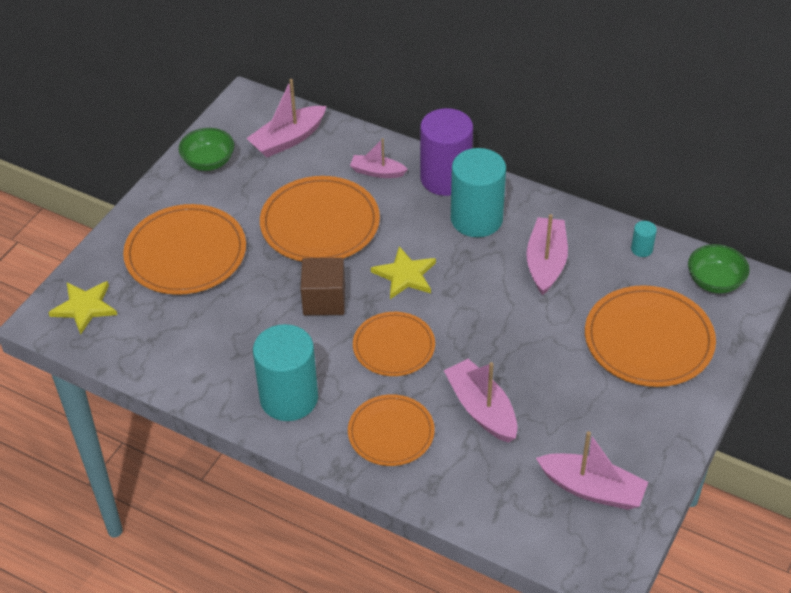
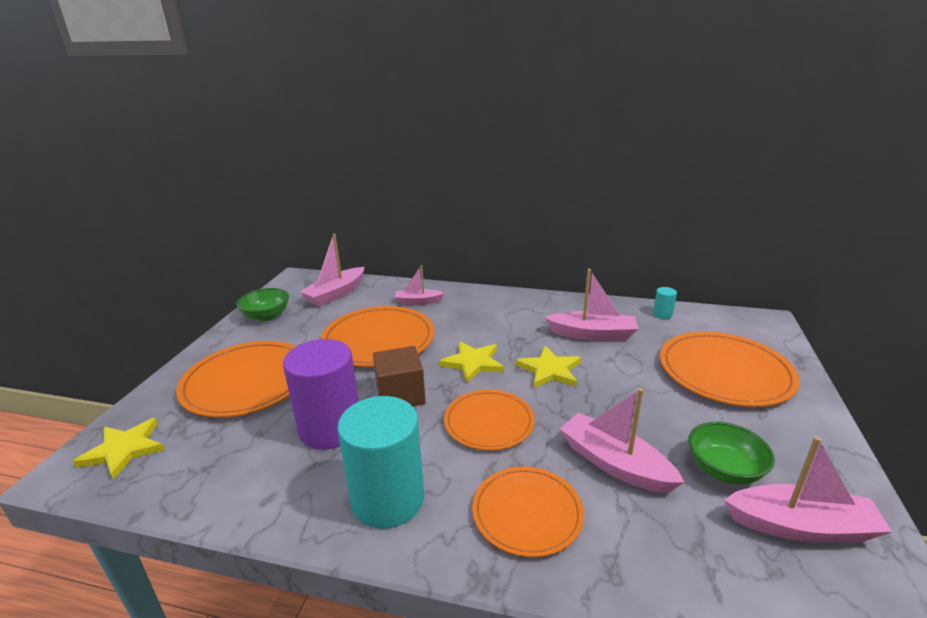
camera: 15 degrees left, 20 degrees down
purple cylinder [420,108,473,196] -> purple cylinder moved to [283,339,359,450]
turquoise cylinder [451,148,506,237] -> none
pink boat [527,214,568,296] -> pink boat turned 105 degrees clockwise [545,269,638,341]
green bowl [688,244,750,294] -> green bowl moved to [688,422,775,485]
none -> yellow star [516,346,581,388]

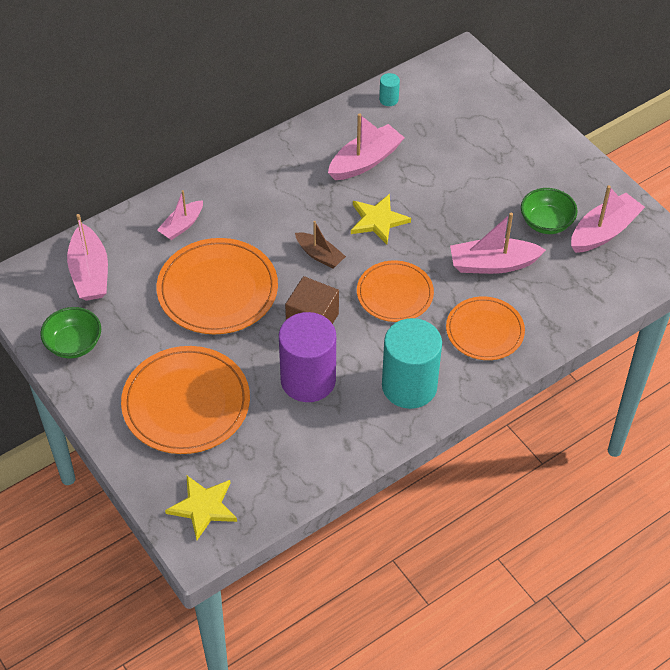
camera: 50 degrees left, 25 degrees up
yellow star [439,341,504,383] -> brown boat [295,221,346,268]
orange plate [660,332,800,407] -> none

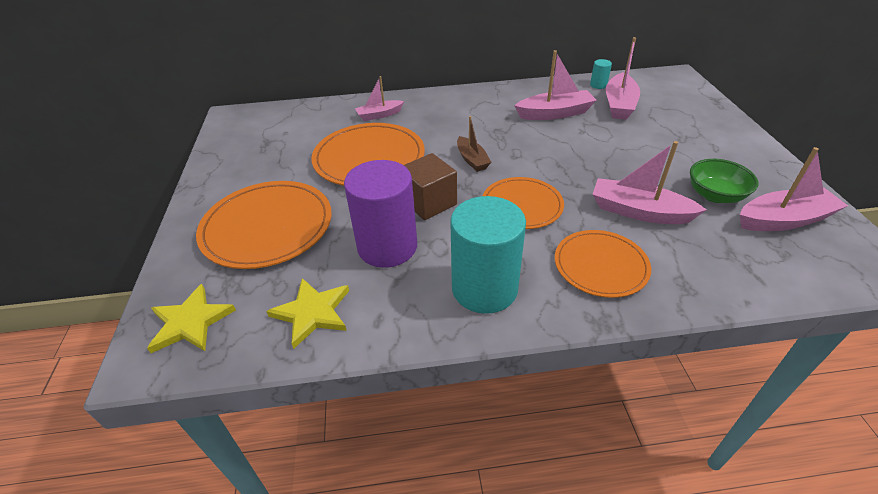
camera: 30 degrees right, 10 degrees down
green bowl [40,307,101,358] -> none
pink boat [67,214,108,301] -> pink boat moved to [606,37,640,120]
yellow star [351,194,411,245] -> yellow star moved to [266,278,349,349]

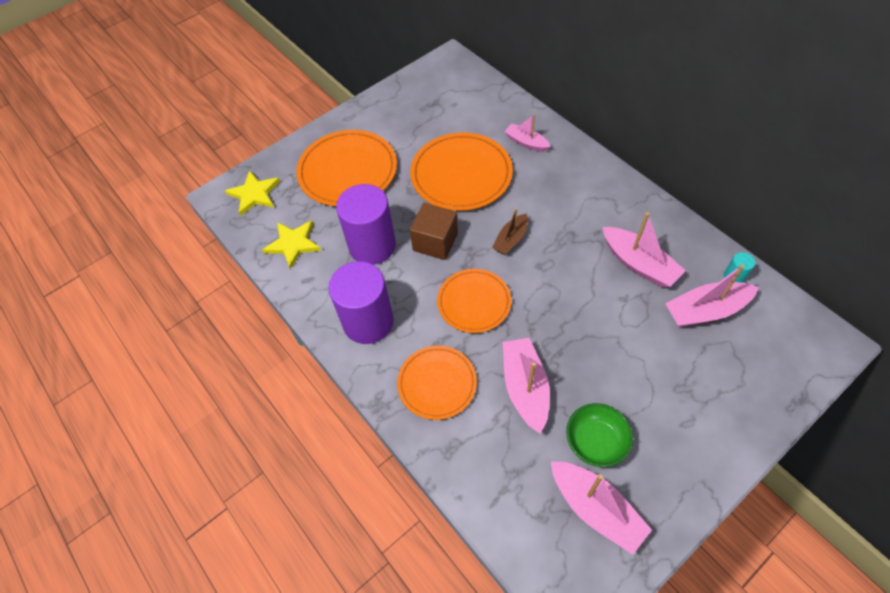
camera: 60 degrees right, 15 degrees up
turquoise cylinder [450,196,526,314] -> purple cylinder [328,261,394,344]

